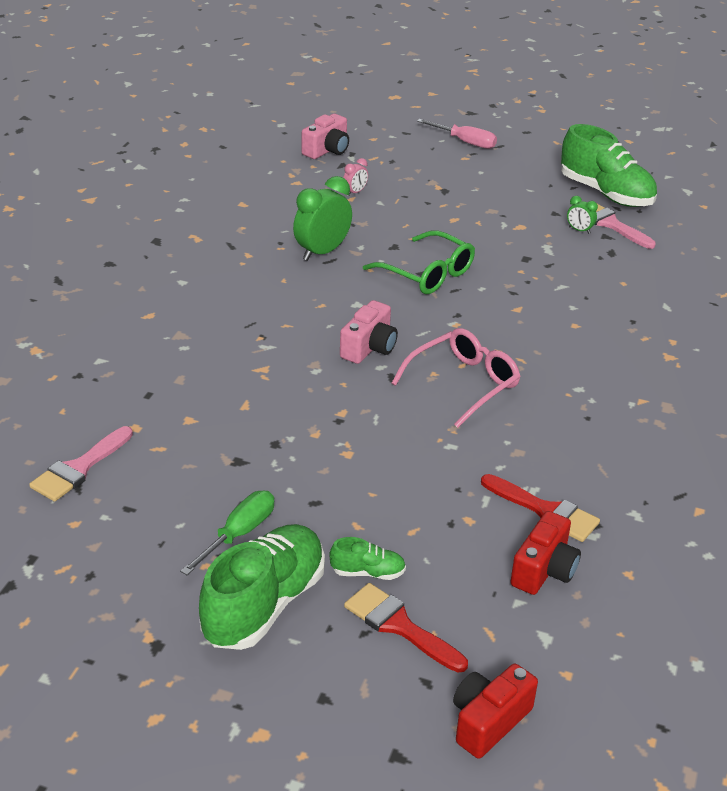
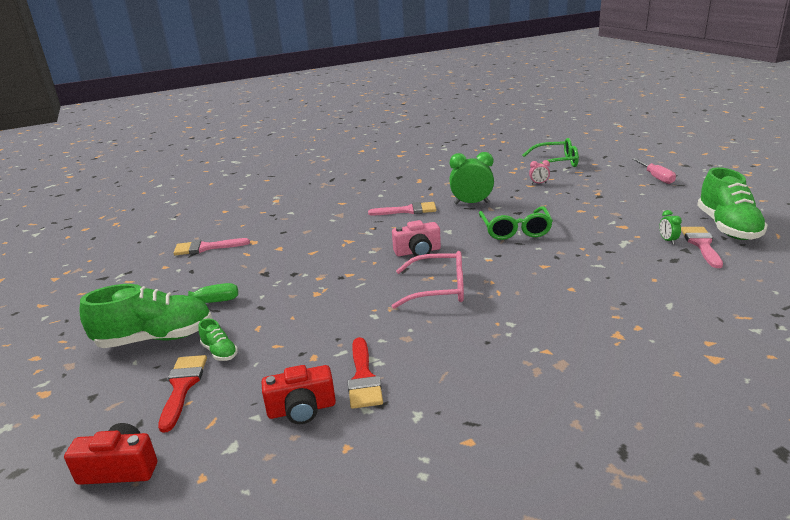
camera: 50 degrees right, 10 degrees down
pink camera [302,114,349,159] -> green glasses [522,138,579,167]
none -> pink brush [368,202,437,215]

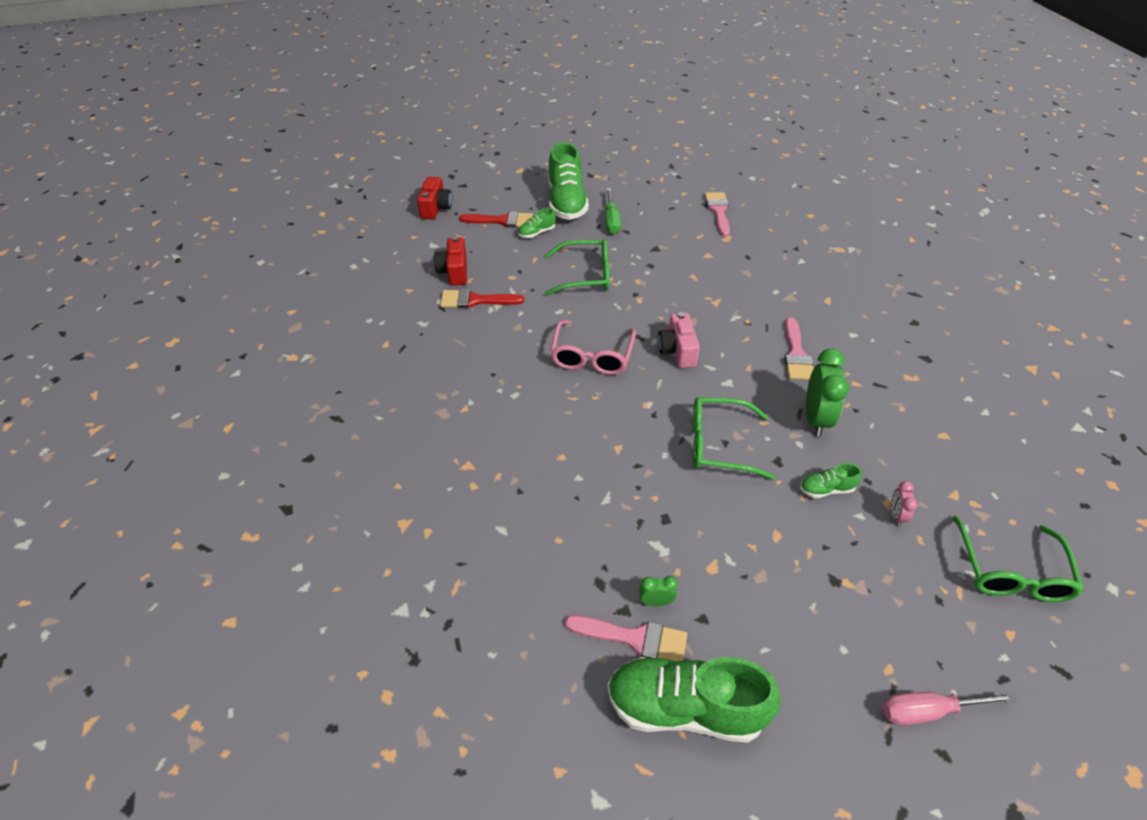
camera: 95 degrees right, 20 degrees up
none -> green glasses [545,239,609,296]
none -> green shoe [800,463,862,498]

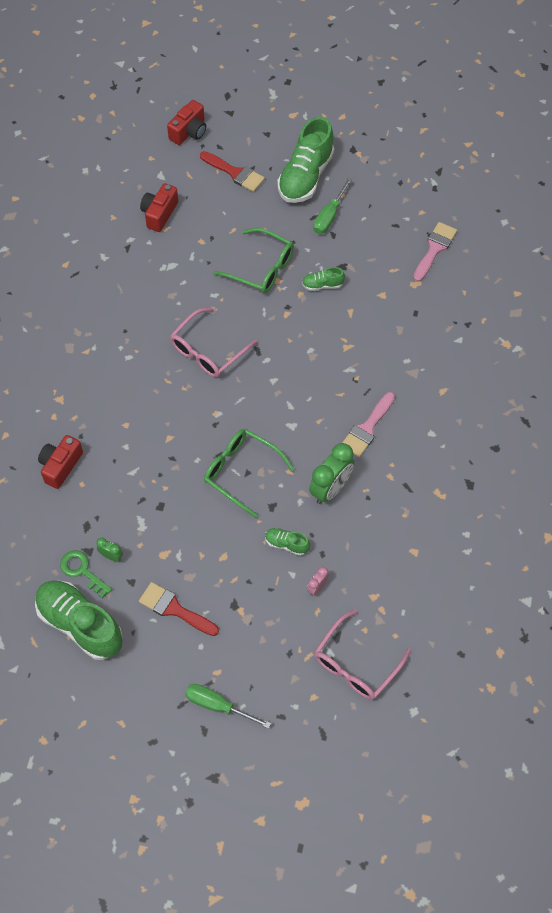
camera: 30 degrees right, 15 degrees up
red brush [440,289,524,308] -> red brush moved to [139,582,219,636]
green shoe [518,208,556,238] -> green shoe moved to [302,267,345,291]
pink brush [565,615,687,661] -> green key [60,550,112,598]
pink camera [658,312,700,368] -> none
pink screwdriver [883,692,1016,725] -> green screwdriver [185,684,271,729]
green glasses [953,515,1084,602] -> pink glasses [314,609,411,700]
none -> red camera [38,435,83,489]

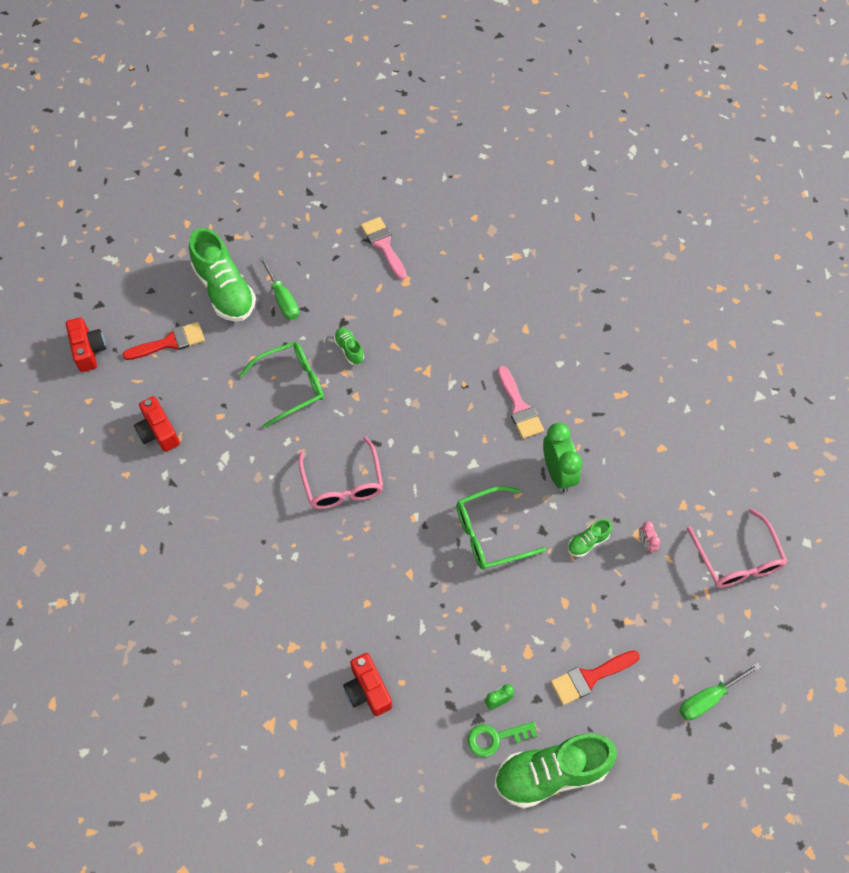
camera: 55 degrees left, 0 degrees up
green shoe [302,267,345,291] -> green shoe turned 120 degrees clockwise [334,328,364,365]

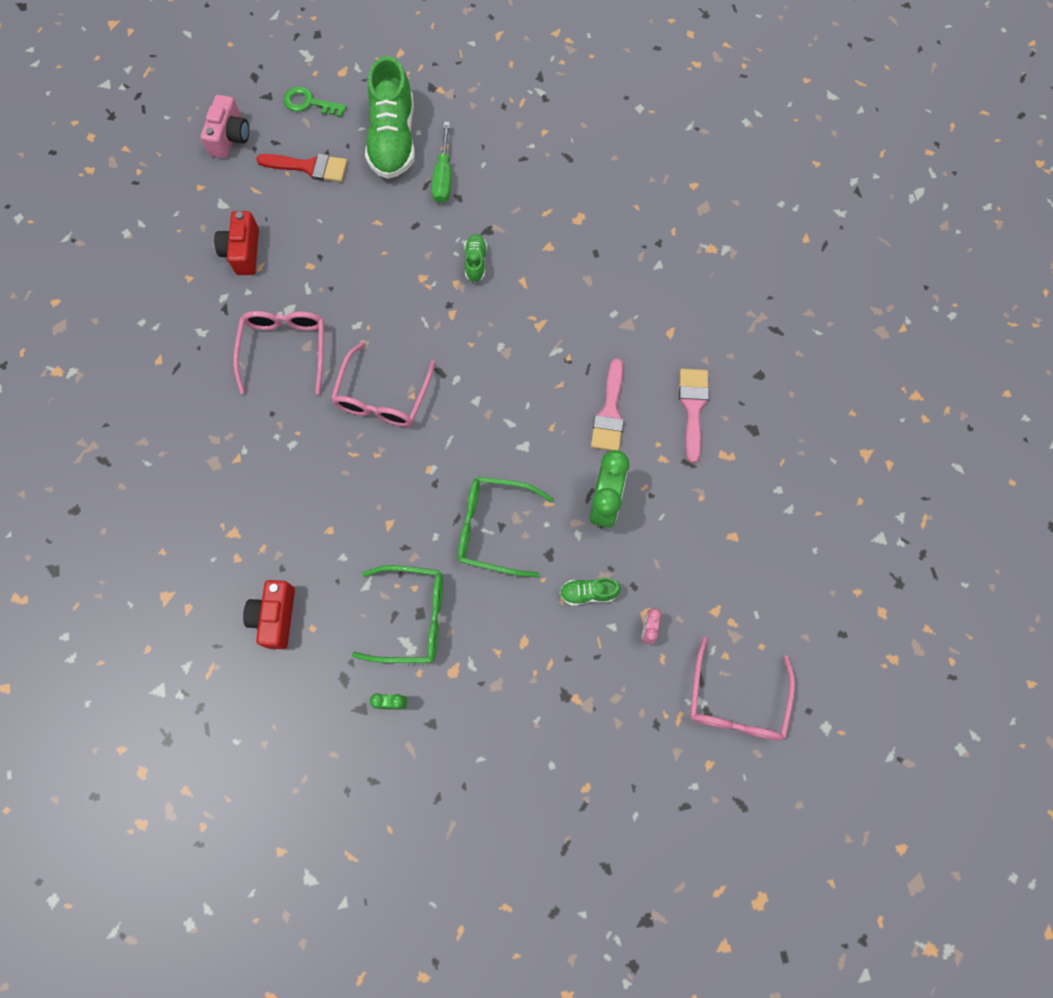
camera: 30 degrees right, 10 degrees up
red camera [66,317,106,372] -> pink camera [200,95,249,158]
green glasses [240,342,324,428] -> green glasses moved to [352,565,443,663]
pink brush [361,217,407,280] -> pink brush moved to [679,369,709,463]
green key [467,721,537,757] -> green key moved to [283,86,347,118]
green shoe [494,734,617,809] -> none
red brush [551,650,640,705] -> none
green screwdriver [679,663,761,720] -> none
none -> pink glasses [233,311,324,395]

